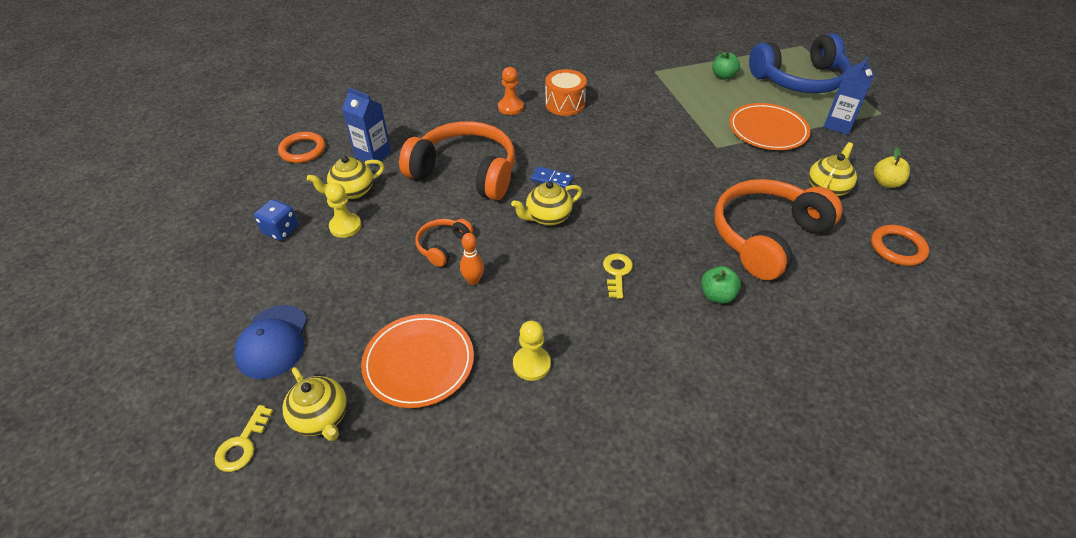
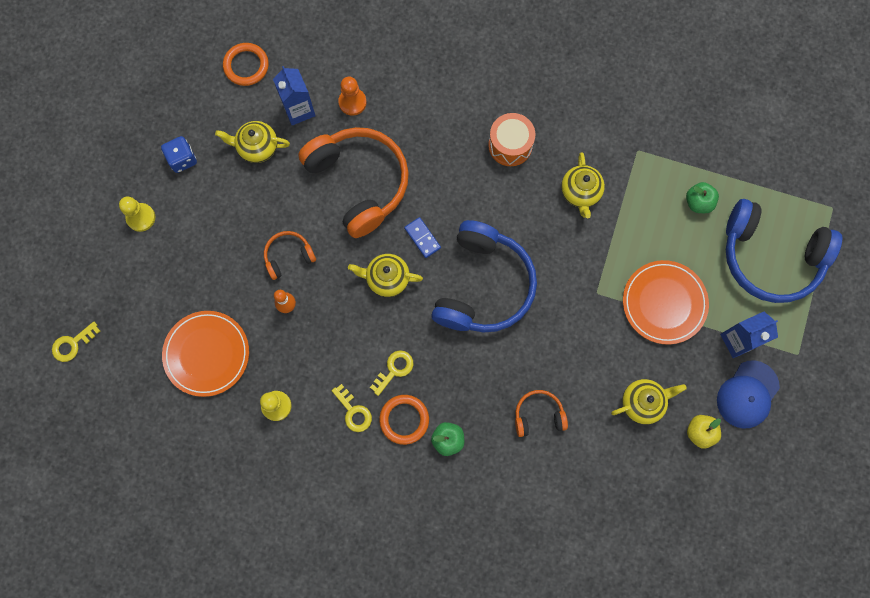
camera: 35 degrees right, 30 degrees up
blue cap [234,305,307,379] -> blue cap moved to [717,360,780,429]
yellow teapot [282,367,347,441] -> yellow teapot moved to [561,152,605,218]
yellow pawn [325,183,362,238] -> yellow pawn moved to [119,197,155,232]
orange pawn [498,67,524,115] -> orange pawn moved to [338,77,367,116]
orange headphones [714,179,842,280] -> orange headphones [515,390,568,437], size x0.46
orange ring [871,225,929,266] -> orange ring moved to [379,395,429,445]
none -> yellow key [332,384,372,432]
none -> blue headphones [431,220,537,333]

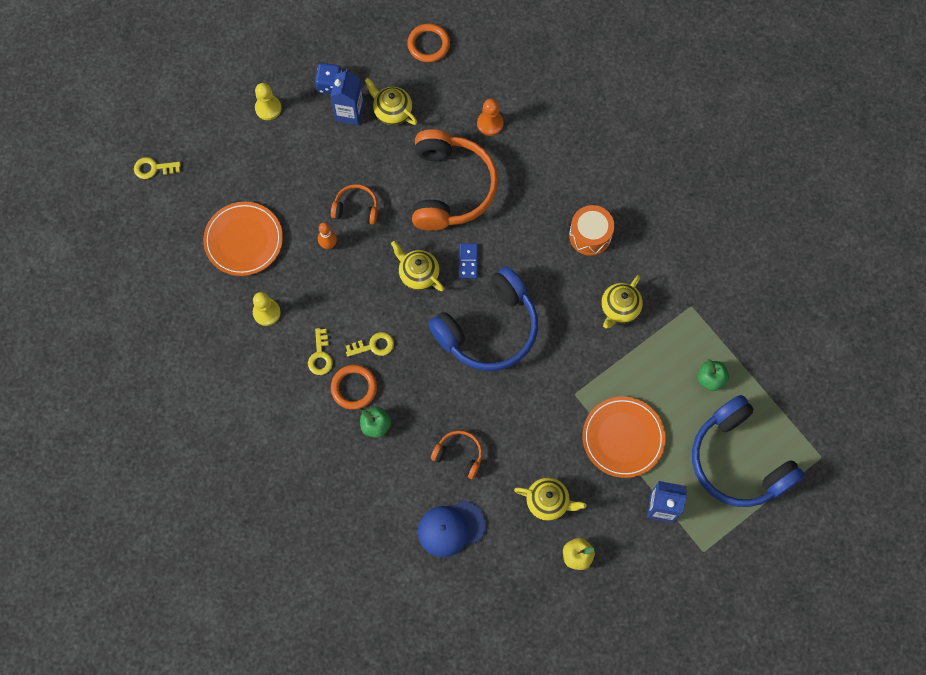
camera: 35 degrees right, 5 degrees down
blue carton [273,66,316,126] -> blue carton moved to [330,69,364,125]
blue cap [717,360,780,429] -> blue cap moved to [418,501,486,557]

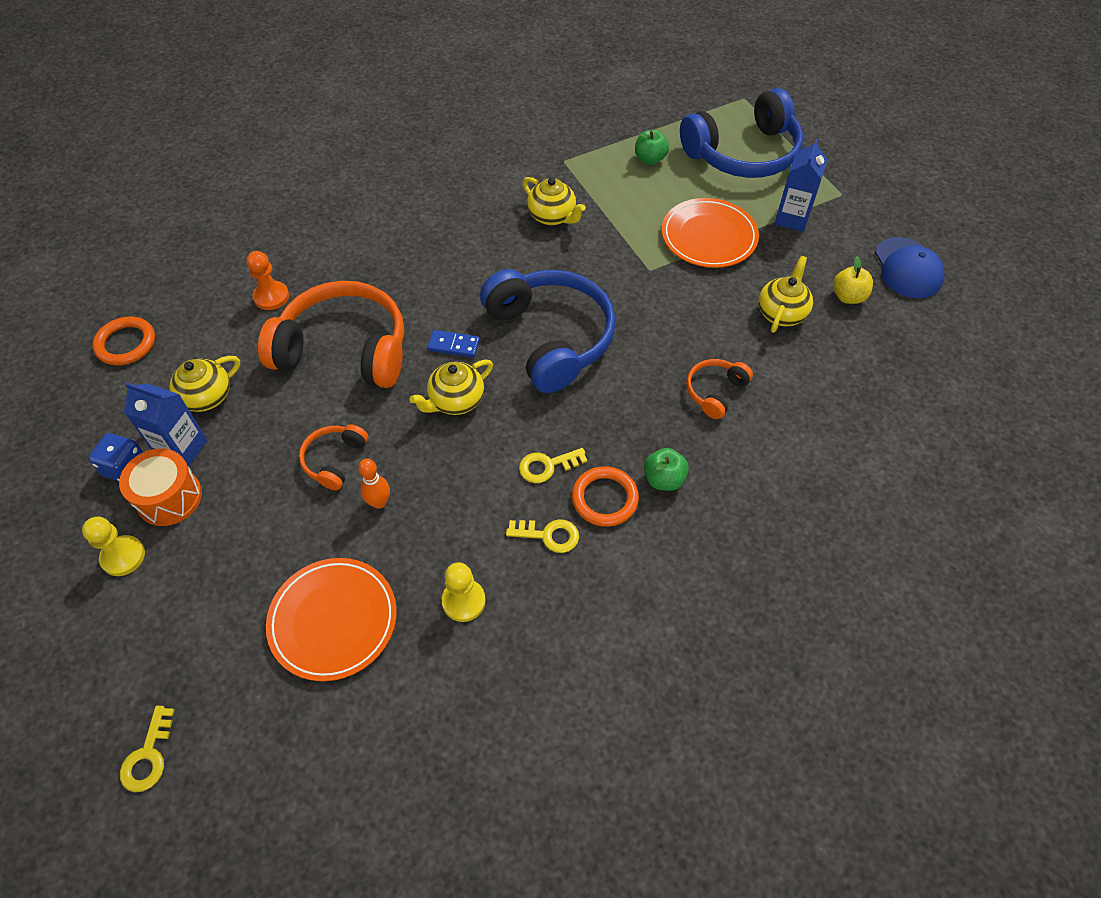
camera: 80 degrees left, 15 degrees down
yellow key [346,332,394,357] -> yellow key turned 105 degrees counterclockwise [519,448,587,483]
blue cap [418,501,486,557] -> blue cap moved to [875,237,945,298]
orange drum [569,205,614,256] -> orange drum moved to [119,448,202,526]

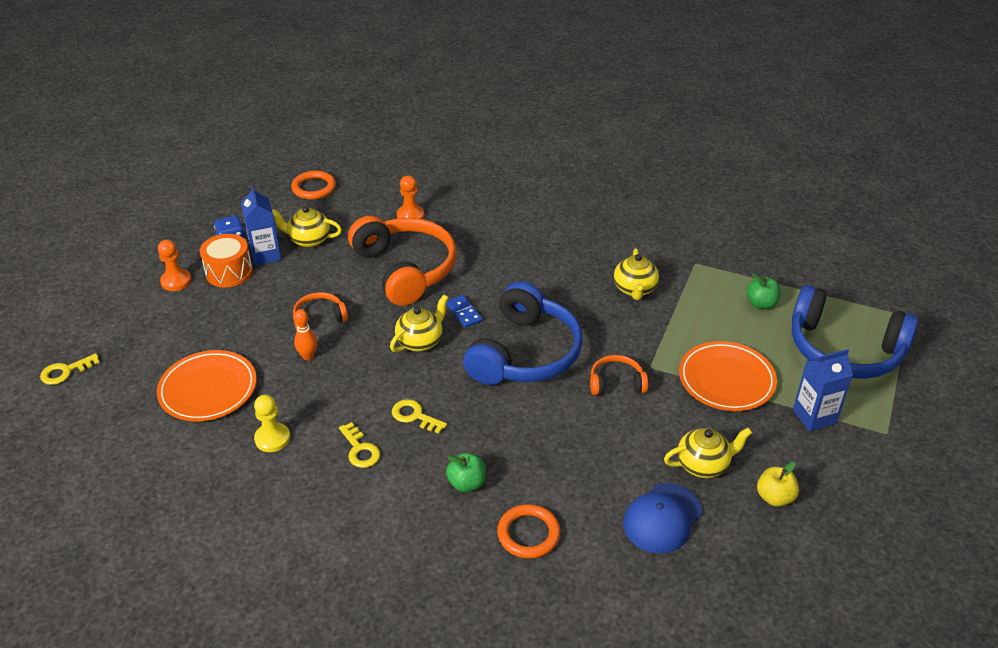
camera: 50 degrees right, 15 degrees down
yellow pawn [82,516,145,576] -> orange pawn [158,239,191,291]
yellow teapot [410,360,493,415] -> yellow teapot turned 120 degrees clockwise [390,295,449,352]
orange ring [572,466,639,527] -> orange ring moved to [497,504,560,559]
orange headphones [686,359,753,419] -> orange headphones moved to [590,355,648,395]
blue cap [875,237,945,298] -> blue cap moved to [623,483,702,554]

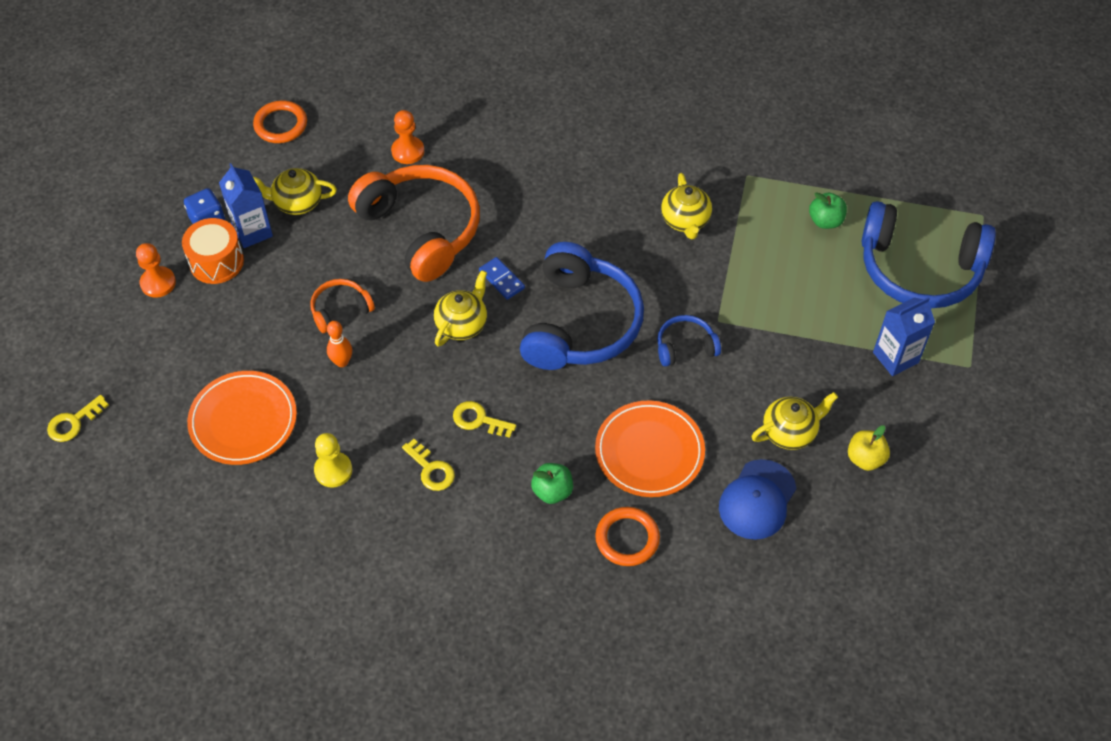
camera: 10 degrees left, 15 degrees up
orange headphones [590,355,648,395] -> blue headphones [657,315,721,367]
orange plate [679,341,777,411] -> orange plate moved to [595,401,705,497]

